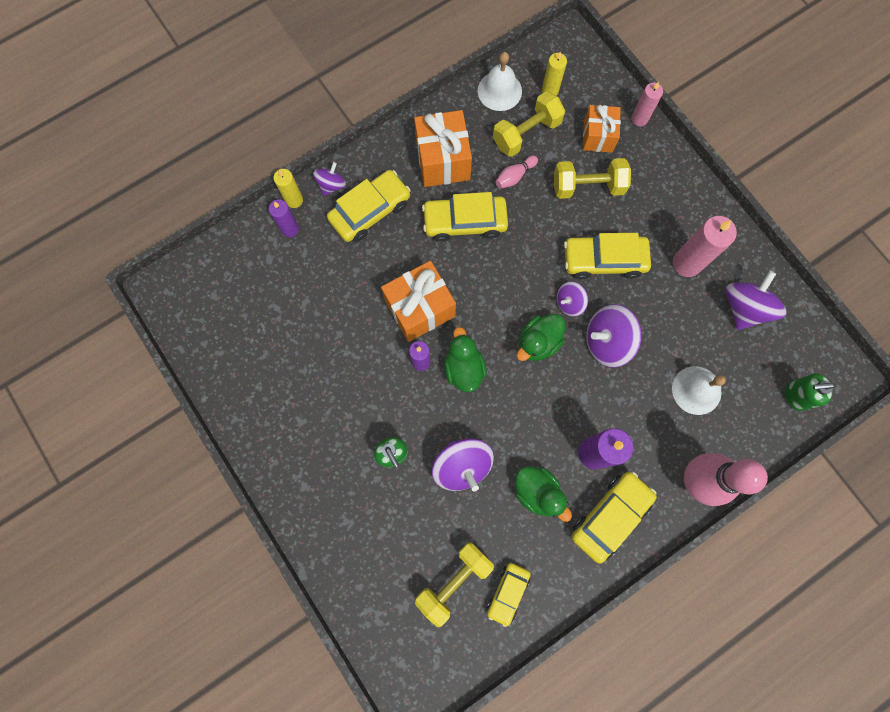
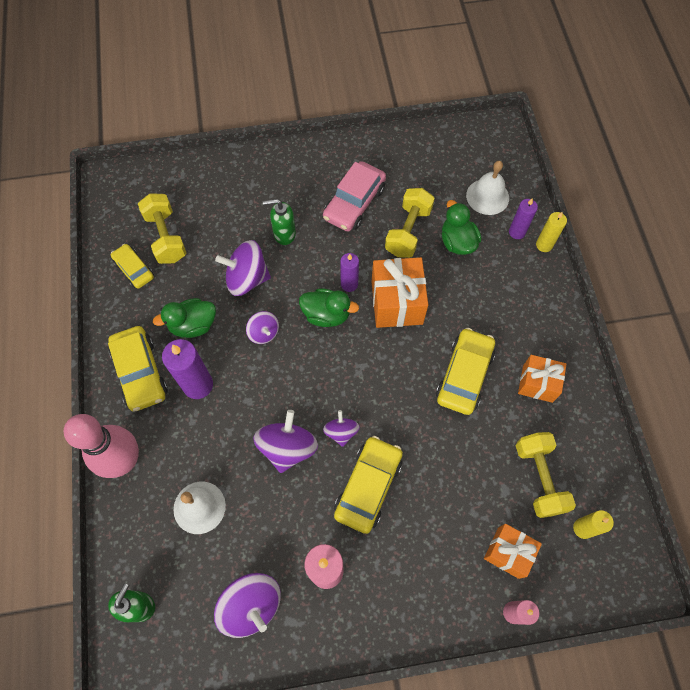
camera: 115 degrees right, 10 degrees down
purple spinning top [313,162,346,196] -> purple spinning top moved to [246,311,279,344]
yellow car [327,170,411,242] -> none
orange gift [414,110,472,187] -> orange gift [518,355,566,403], size x0.65
white bell [478,52,522,111] -> white bell moved to [466,161,509,215]
pink bowling pin [495,156,538,189] -> none
green duck [517,314,565,361] -> green duck moved to [442,200,481,255]
yellow dumbbell [554,158,631,199] -> yellow dumbbell moved to [385,188,435,258]
none -> pink car [323,161,386,231]

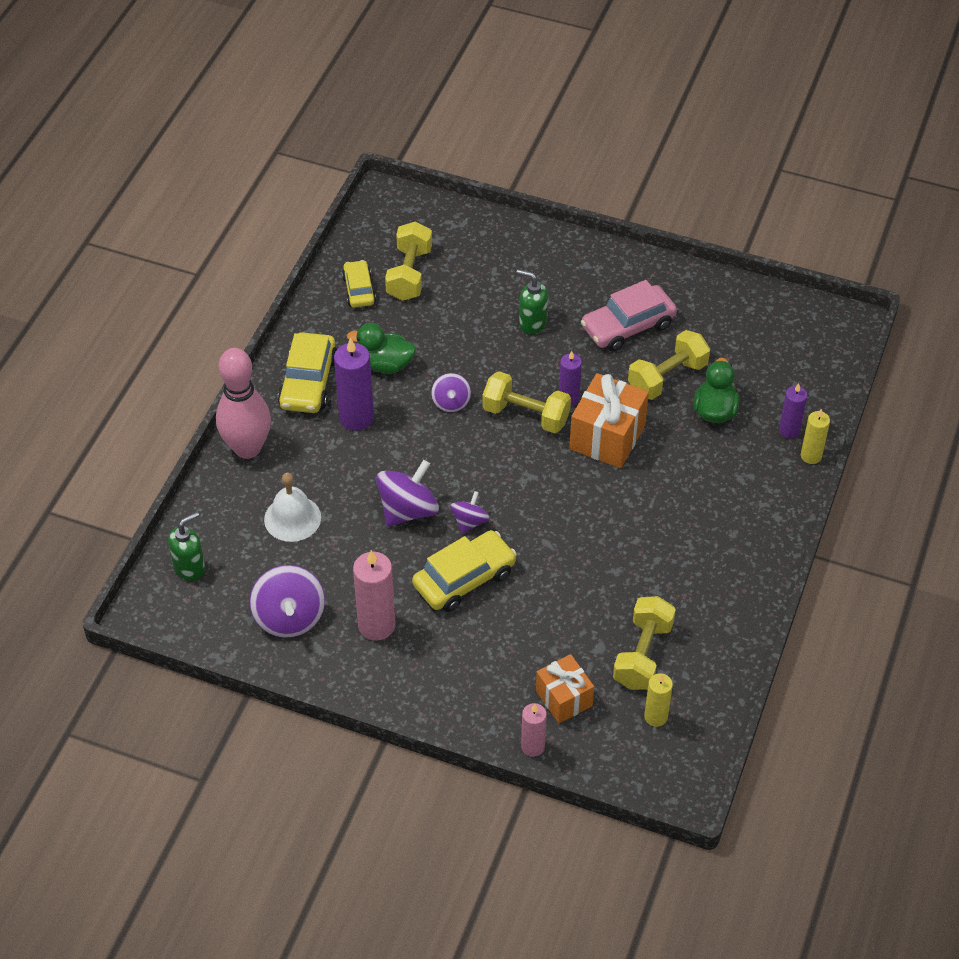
camera: 30 degrees right, 15 degrees down
purple spinning top [215,240,271,296] -> none
green duck [299,288,359,327] -> yellow dumbbell [482,371,571,433]
yellow car [436,328,495,415] -> none
white bell [466,161,509,215] -> none
orange gift [518,355,566,403] -> none

